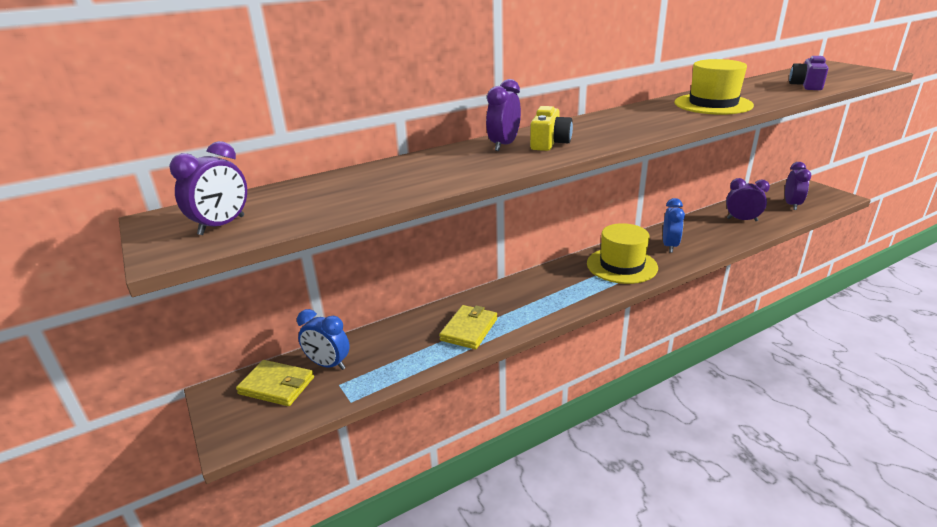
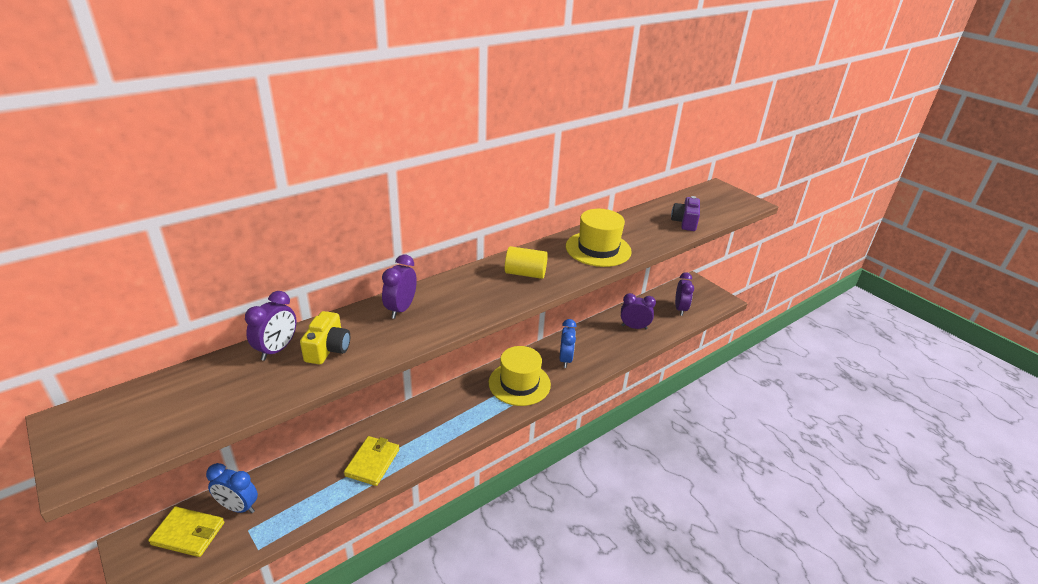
camera: 10 degrees left, 5 degrees up
purple clock [169,141,247,235] -> purple clock moved to [245,291,297,361]
yellow camera [530,106,573,151] -> yellow camera moved to [300,311,350,364]
none -> yellow cylinder [505,246,548,279]

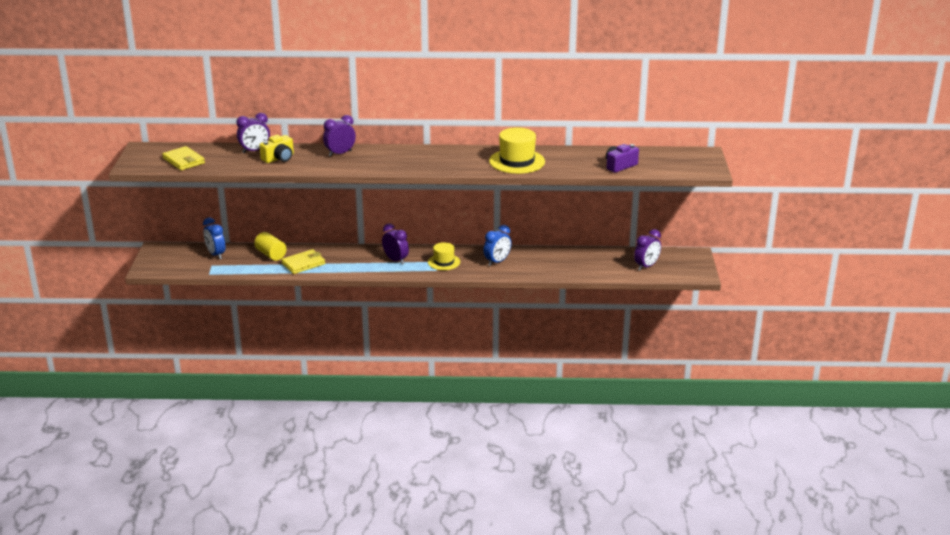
camera: 40 degrees right, 5 degrees down
yellow wallet [148,507,224,557] -> yellow wallet moved to [162,146,205,170]
yellow hat [489,346,551,406] -> yellow hat [428,242,460,270], size x0.61
yellow cylinder [505,246,548,279] -> yellow cylinder moved to [254,232,287,261]
purple clock [621,293,656,329] -> purple clock moved to [382,223,409,265]

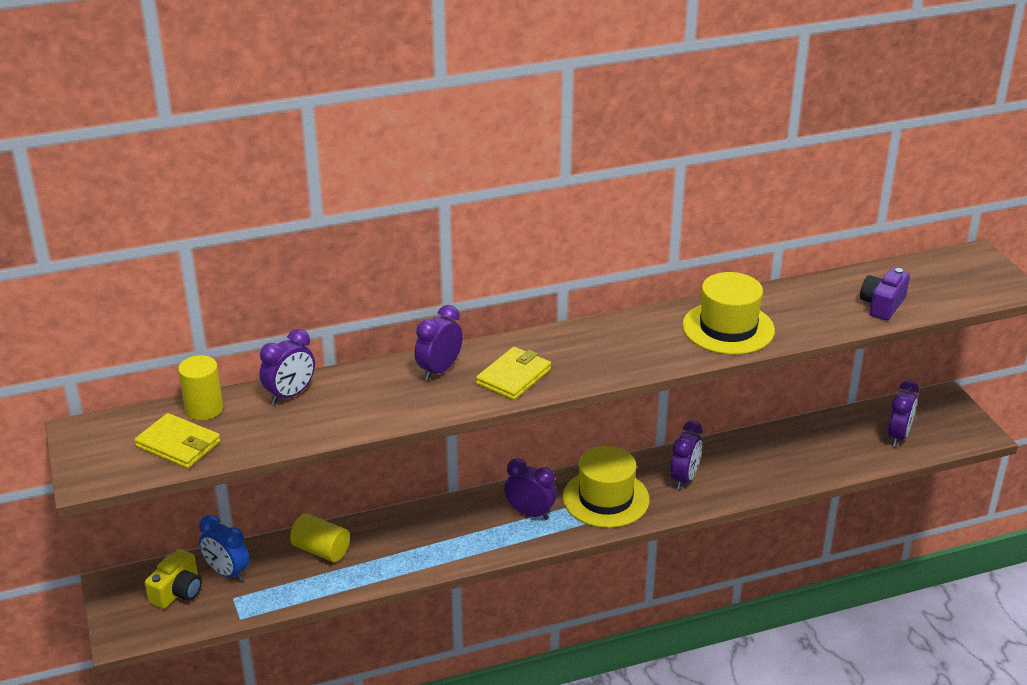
camera: 20 degrees left, 5 degrees up
yellow camera [259,135,294,163] -> yellow camera moved to [145,549,202,609]
yellow wallet [281,249,325,274] -> yellow wallet moved to [476,347,551,400]
yellow hat [428,242,460,270] -> yellow hat [563,446,650,528], size x1.64
blue clock [484,225,512,266] -> purple clock [670,421,703,490]
none -> yellow cylinder [178,355,223,420]

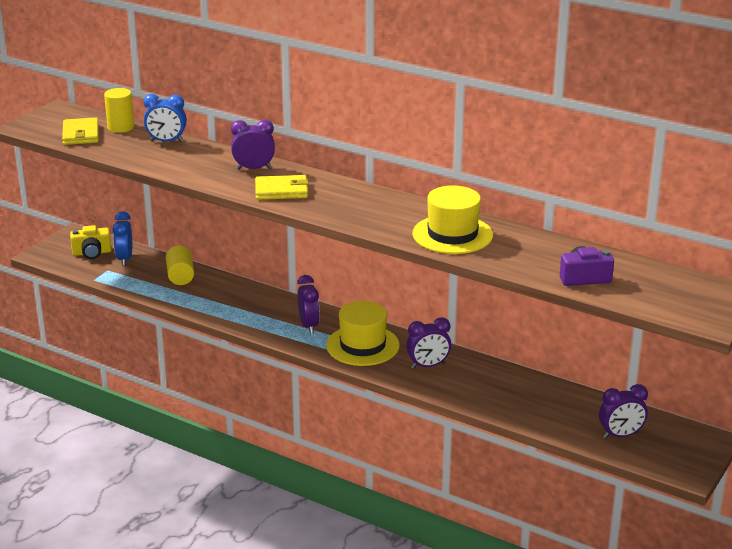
camera: 50 degrees right, 5 degrees down
purple clock [259,329,315,404] -> blue clock [143,94,187,142]

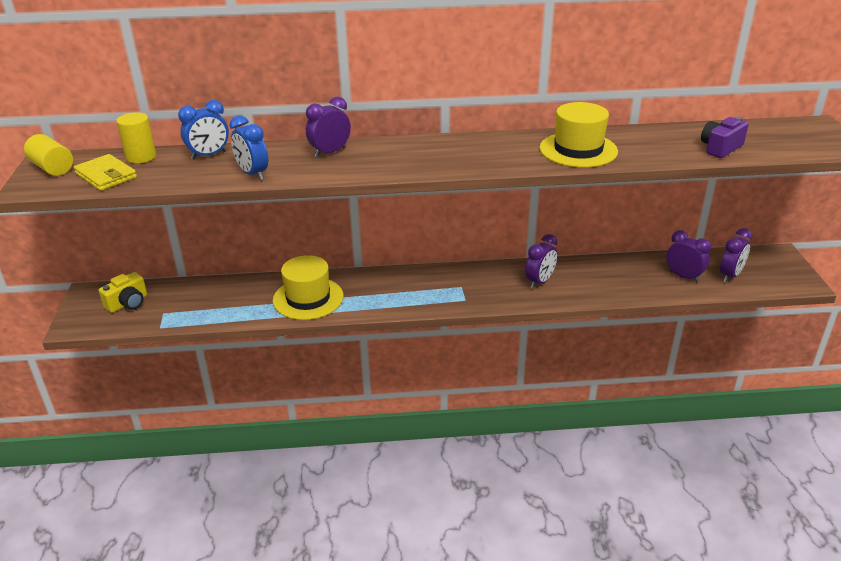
camera: 35 degrees left, 5 degrees up
blue clock [113,211,132,266] -> blue clock moved to [230,115,268,180]
yellow cylinder [166,246,194,285] -> yellow cylinder moved to [24,134,73,176]
yellow wallet [255,175,309,200] -> none
purple clock [297,275,320,334] -> purple clock moved to [666,230,711,283]
yellow hat [326,301,400,366] -> yellow hat moved to [273,255,344,320]

